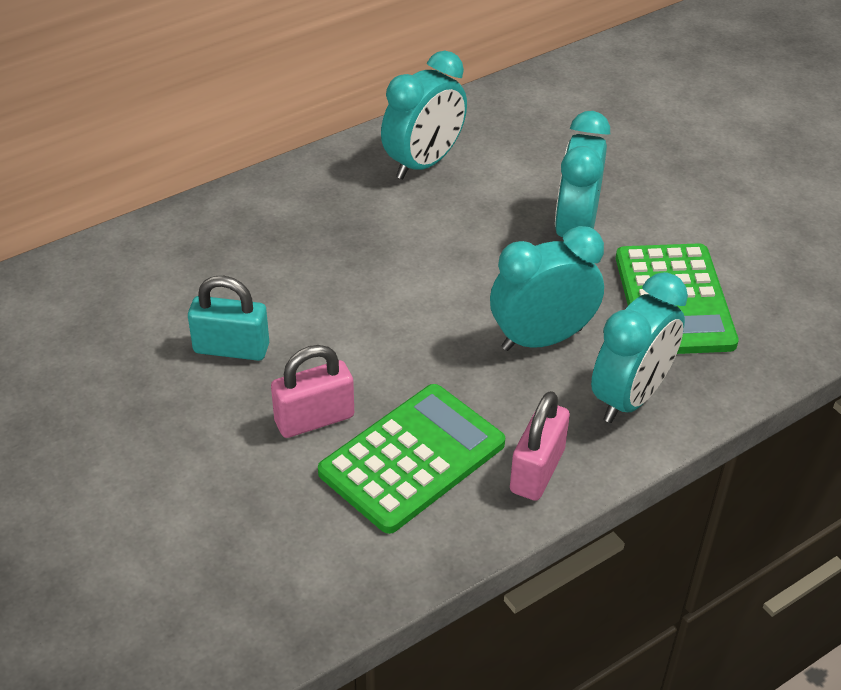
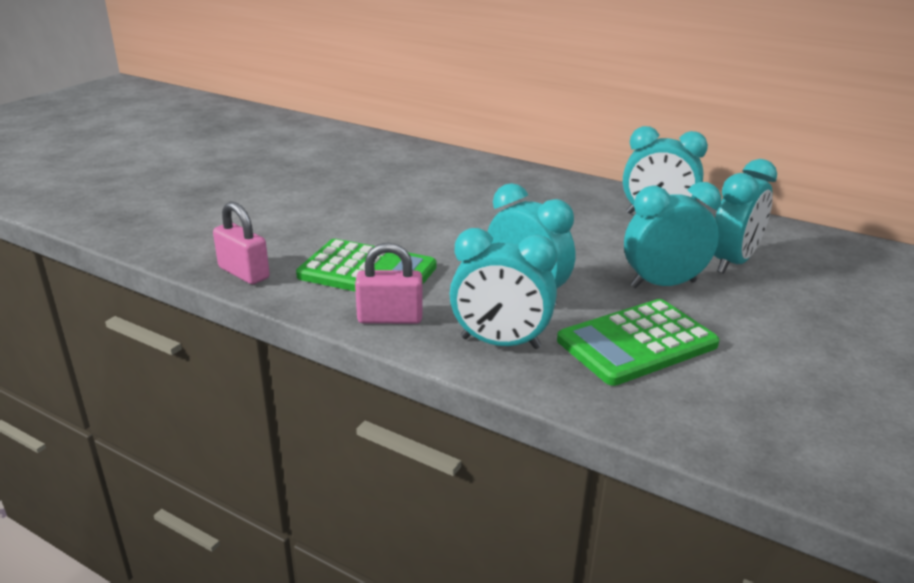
camera: 65 degrees right, 15 degrees down
turquoise padlock [188,276,269,361] -> none
pink padlock [271,345,354,438] -> pink padlock moved to [213,201,270,284]
none -> turquoise clock [714,159,777,274]

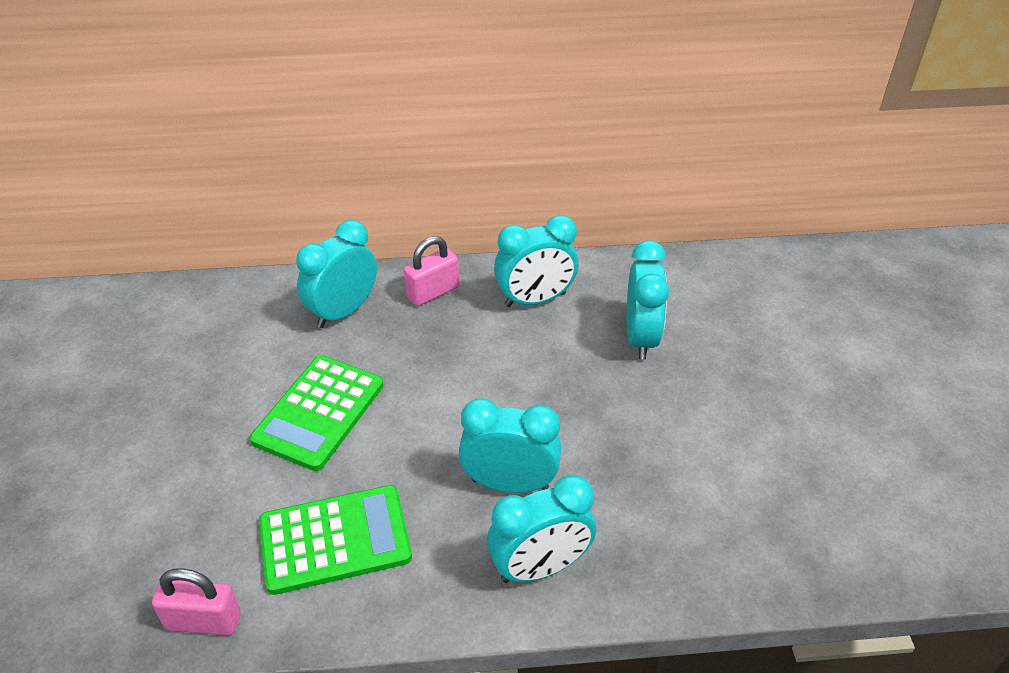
camera: 35 degrees left, 15 degrees up
pink padlock [355,243,423,324] -> pink padlock moved to [404,236,459,306]
green calculator [557,299,720,386] -> green calculator moved to [250,355,384,471]
turquoise clock [624,182,721,288] -> turquoise clock moved to [296,220,377,328]

